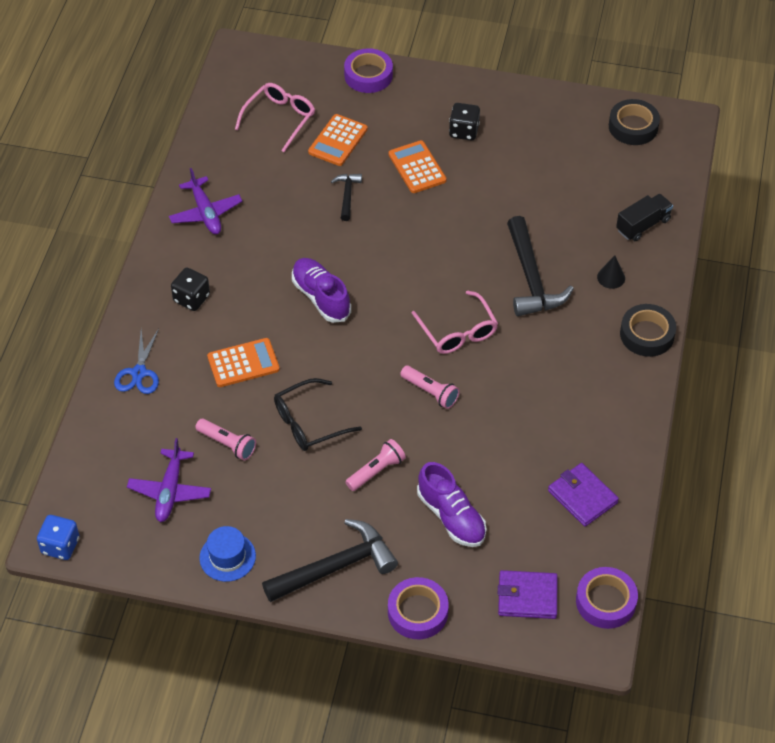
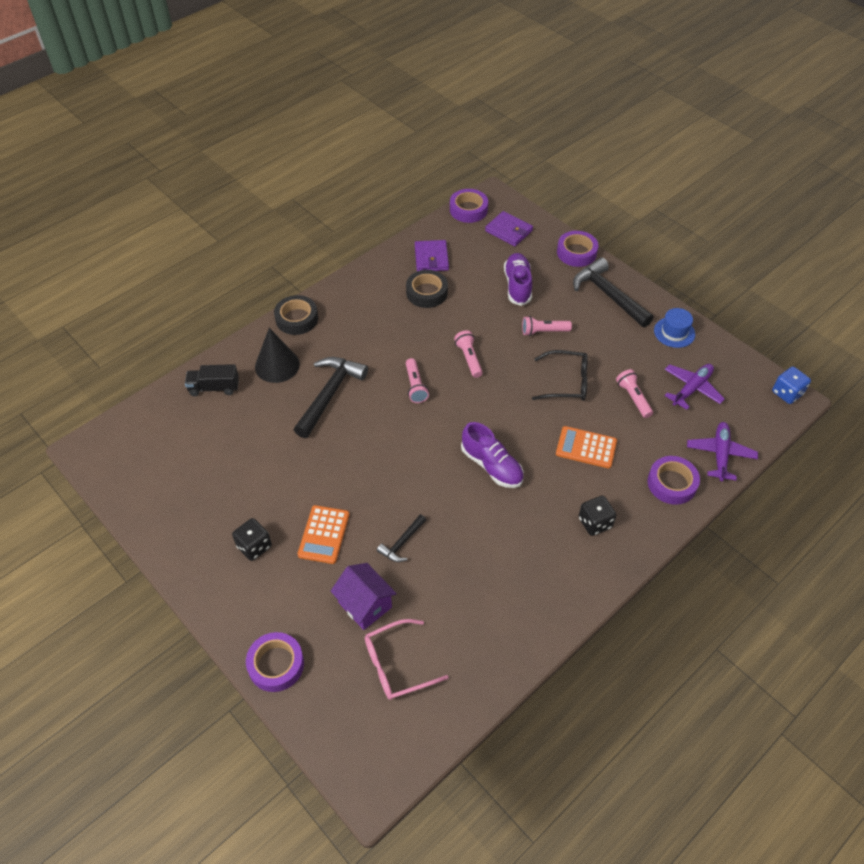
camera: 145 degrees left, 0 degrees up
blue scissors [114,329,159,394] -> purple tape [647,456,700,505]
purple plane [169,168,242,234] -> purple plane moved to [687,422,758,481]
black hammer [262,519,398,602] -> black hammer turned 45 degrees clockwise [573,258,654,327]
purple shoe [292,258,351,323] -> purple shoe turned 45 degrees counterclockwise [461,422,524,488]
orange calculator [308,114,368,166] -> purple house [331,563,397,630]
pink glasses [412,291,498,354] -> pink flashlight [406,358,429,403]
black cone [597,255,625,289] -> black cone [255,328,300,383], size x1.90
black tape [609,99,660,145] -> black tape moved to [406,270,448,308]

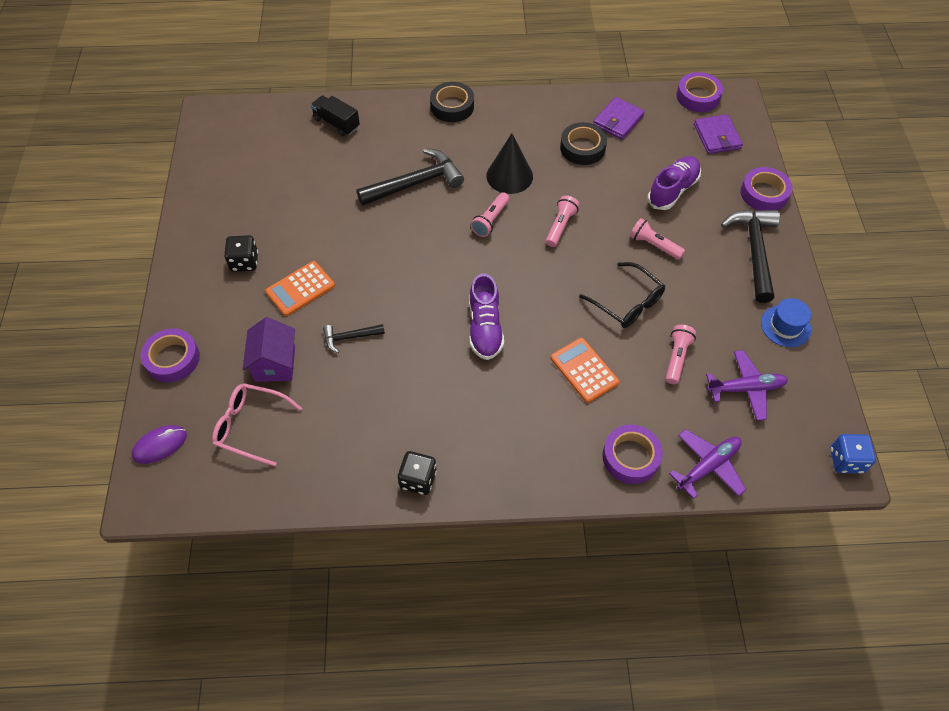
camera: 40 degrees right, 5 degrees up
black cone [255,328,300,383] -> black cone moved to [486,133,533,194]
black dice [579,496,616,536] -> black dice moved to [398,451,437,495]
none -> purple mouse [132,425,187,464]

